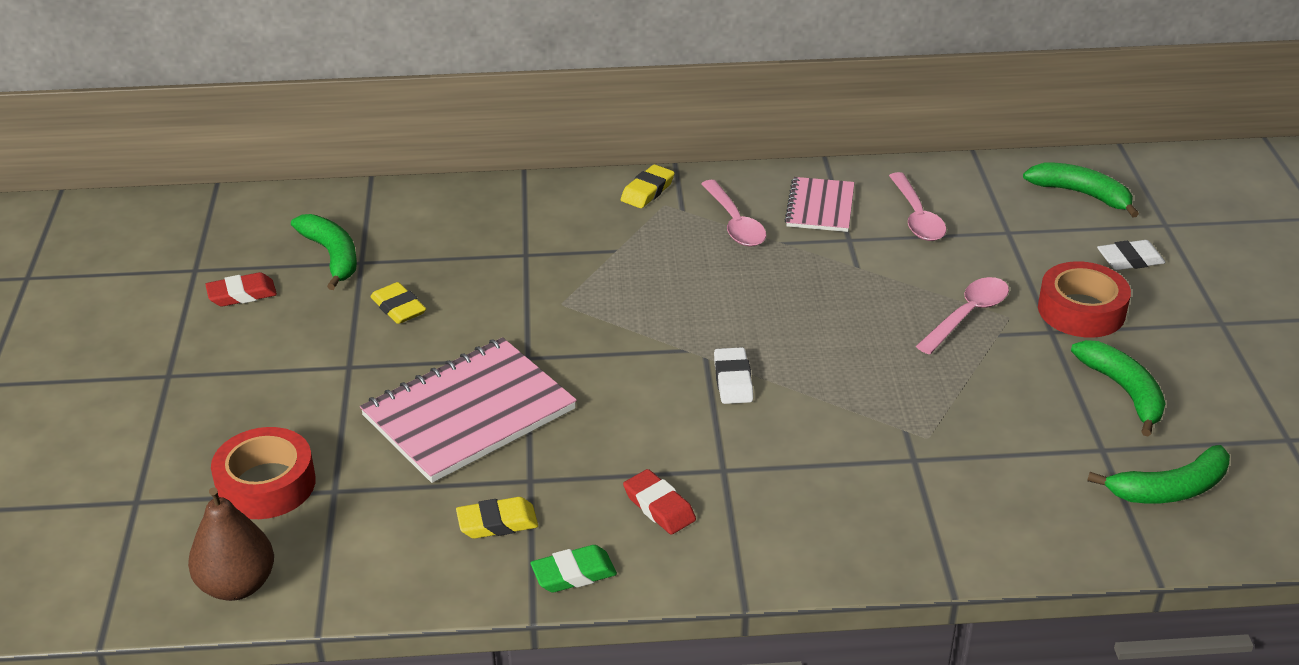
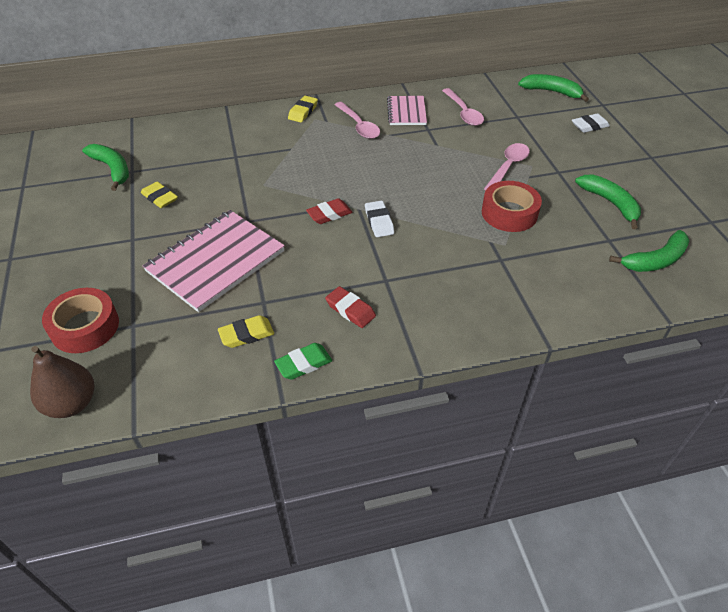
camera: 10 degrees left, 10 degrees up
red eraser [205,272,277,307] -> red eraser moved to [306,198,352,224]
red tape [1038,261,1131,338] -> red tape moved to [482,181,542,232]

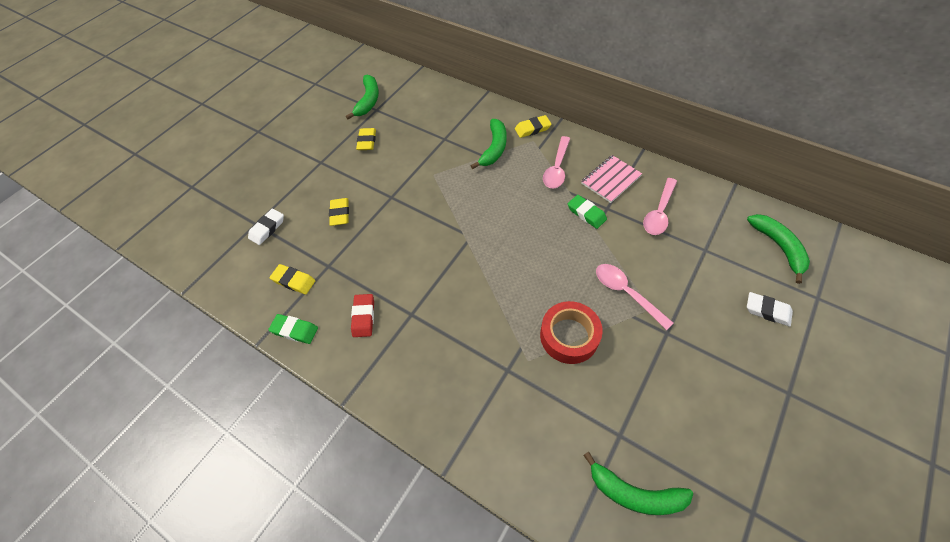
camera: 50 degrees right, 10 degrees up
brown pear [30,346,94,418] -> none
red tape [42,288,119,353] -> none
pink notebook [143,210,285,312] -> yellow eraser [329,198,349,226]
red eraser [306,198,352,224] -> none
white eraser [365,201,394,237] -> white eraser moved to [248,209,284,245]
pink spoon [484,143,530,191] -> pink spoon turned 120 degrees counterclockwise [596,264,673,330]
green banana [575,174,641,229] -> green banana moved to [471,119,507,169]
none -> green eraser [568,195,607,229]

